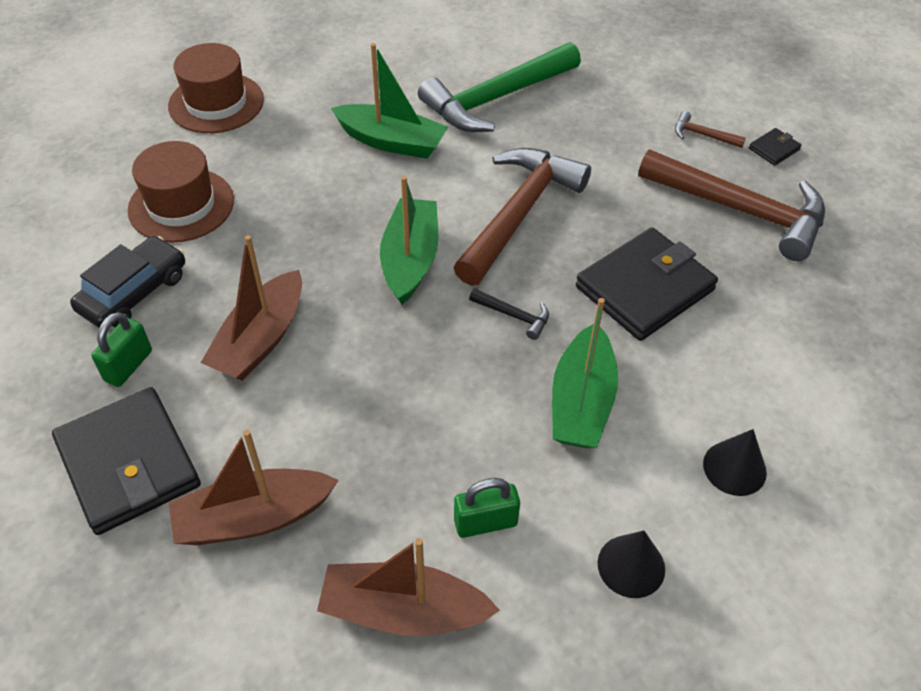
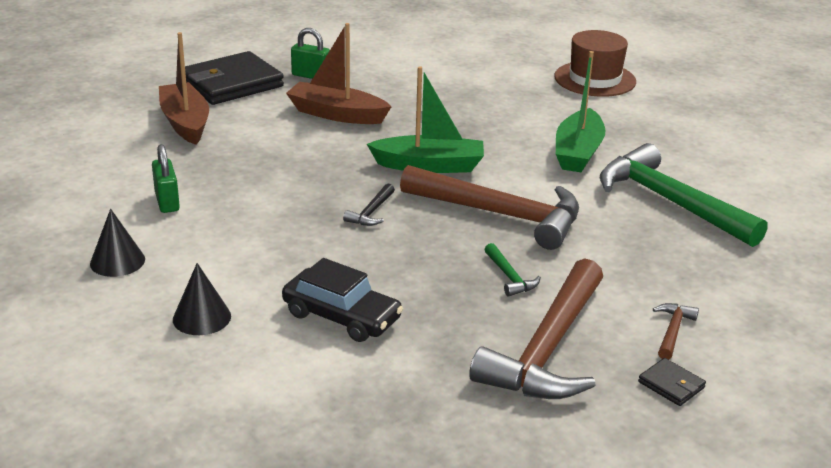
camera: 85 degrees right, 20 degrees down
black car [70,236,185,328] -> black car moved to [282,258,403,342]
brown hat [127,141,234,242] -> none
brown boat [317,538,500,636] -> none
green boat [552,298,618,448] -> none
black wallet [576,228,718,341] -> none
none -> green hammer [484,243,541,297]

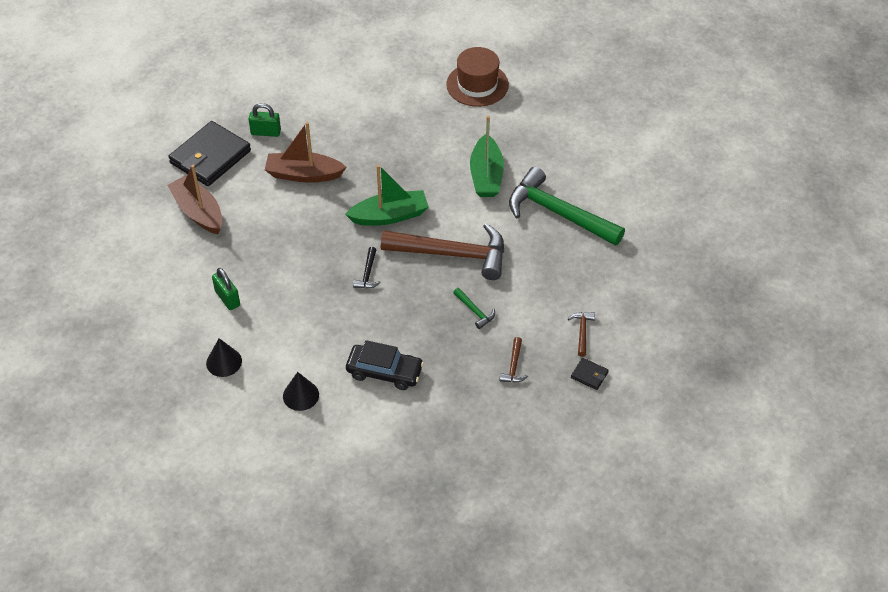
camera: 15 degrees left, 20 degrees up
brown hammer [469,258,603,399] -> brown hammer [499,337,528,382], size x0.40

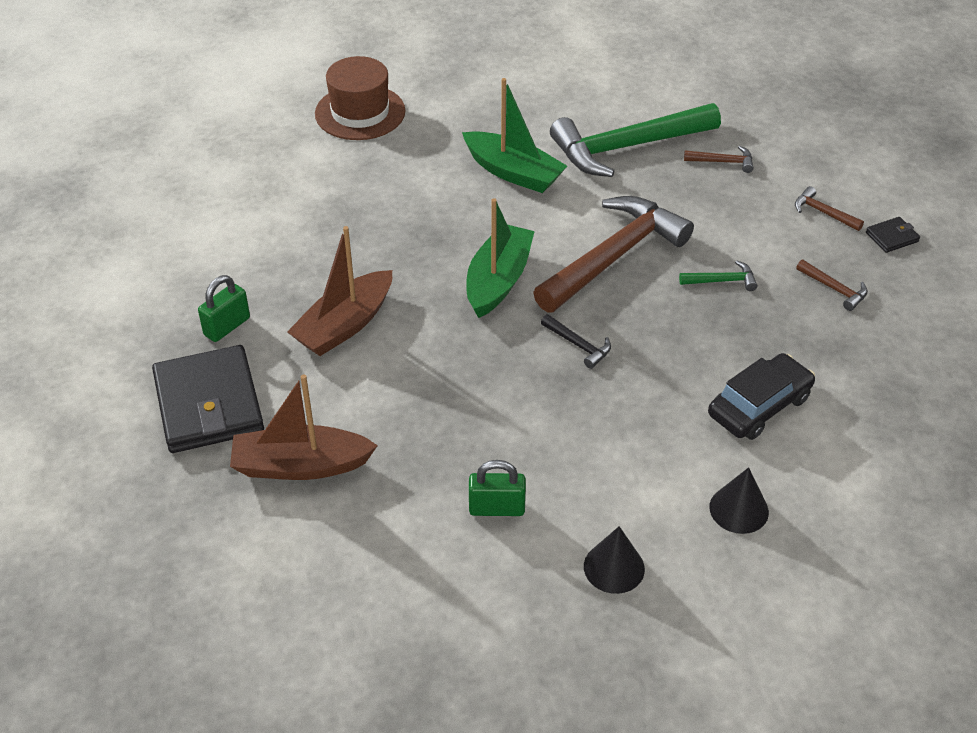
camera: 55 degrees left, 5 degrees down
none -> brown hammer [684,146,753,173]

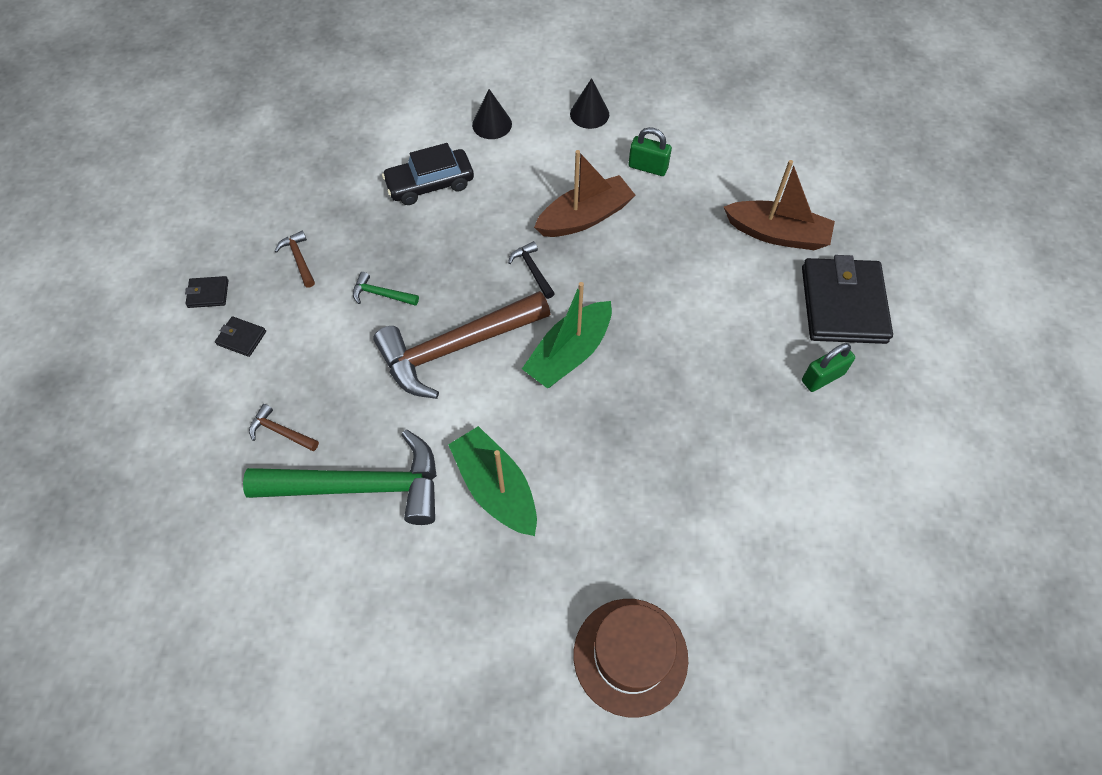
camera: 160 degrees left, 15 degrees up
brown boat [287,226,392,356] -> brown boat moved to [534,150,635,237]
brown hammer [795,186,864,231] -> black wallet [215,316,266,357]

